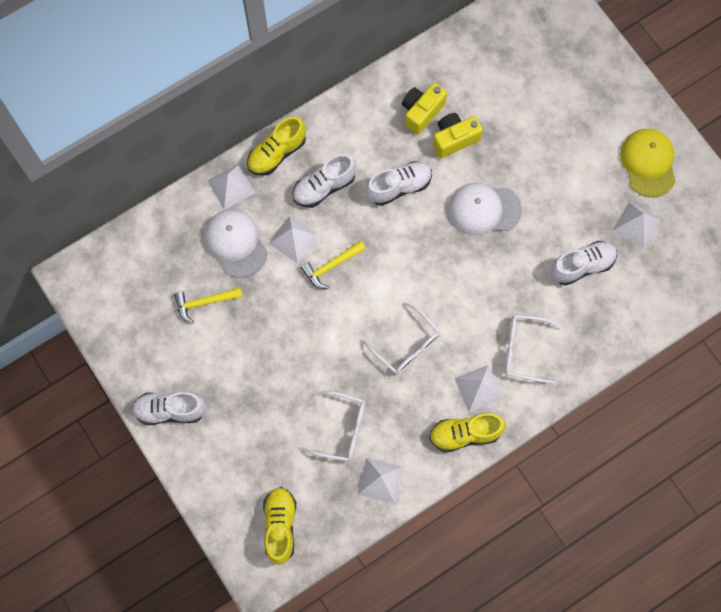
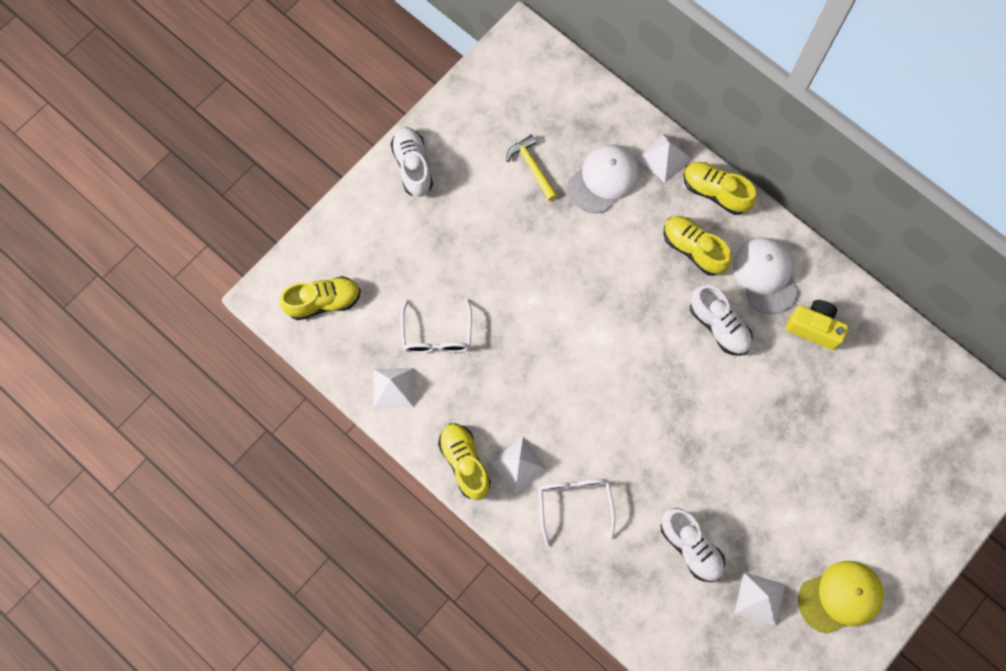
camera: 75 degrees right, 0 degrees up
white pyramid [269,216,319,263] -> none
white shoe [292,154,357,208] -> yellow shoe [663,216,732,276]
yellow hammer [301,241,366,289] -> none
white glasses [362,302,440,375] -> none
yellow camera [433,113,483,158] -> none
white cap [448,183,522,236] -> white cap moved to [733,237,799,315]

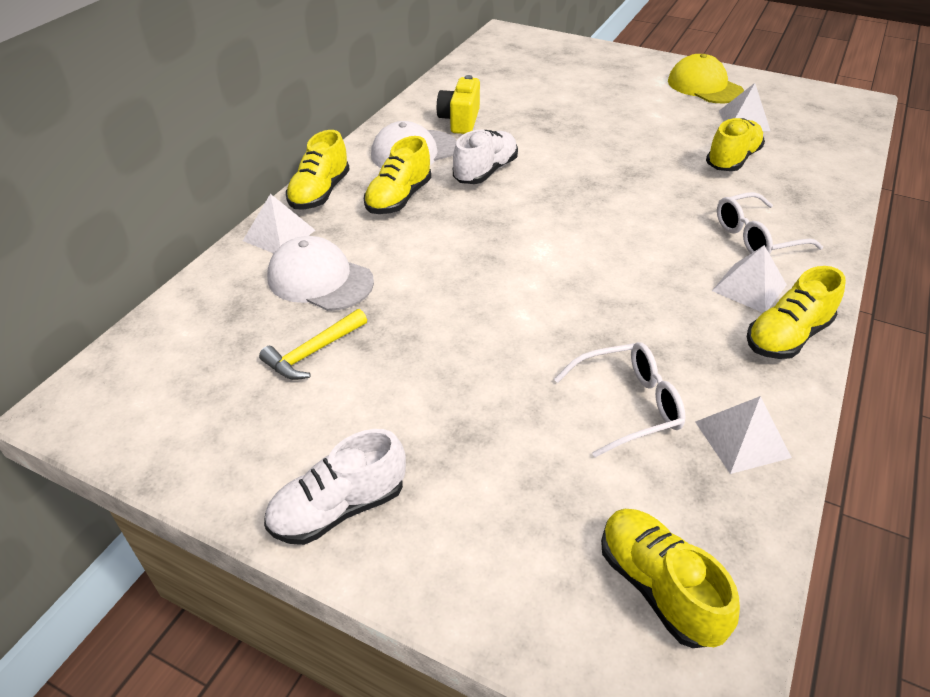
camera: 105 degrees left, 30 degrees down
white shoe [661,508,725,582] -> yellow shoe [706,118,765,171]

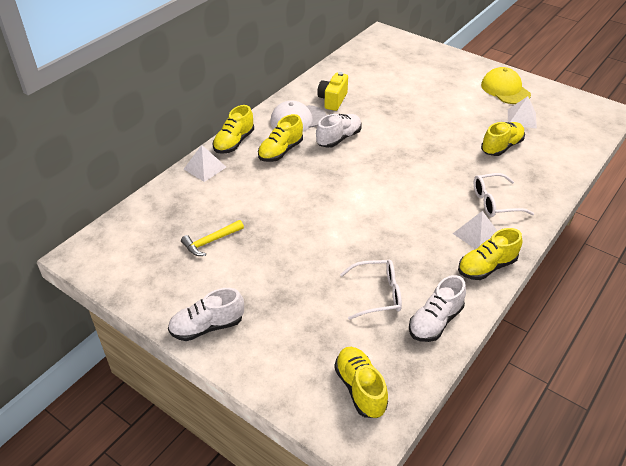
camera: 10 degrees right, 0 degrees up
white cap [267,236,374,311] -> none
white pyramid [696,396,792,474] -> white shoe [409,275,466,342]

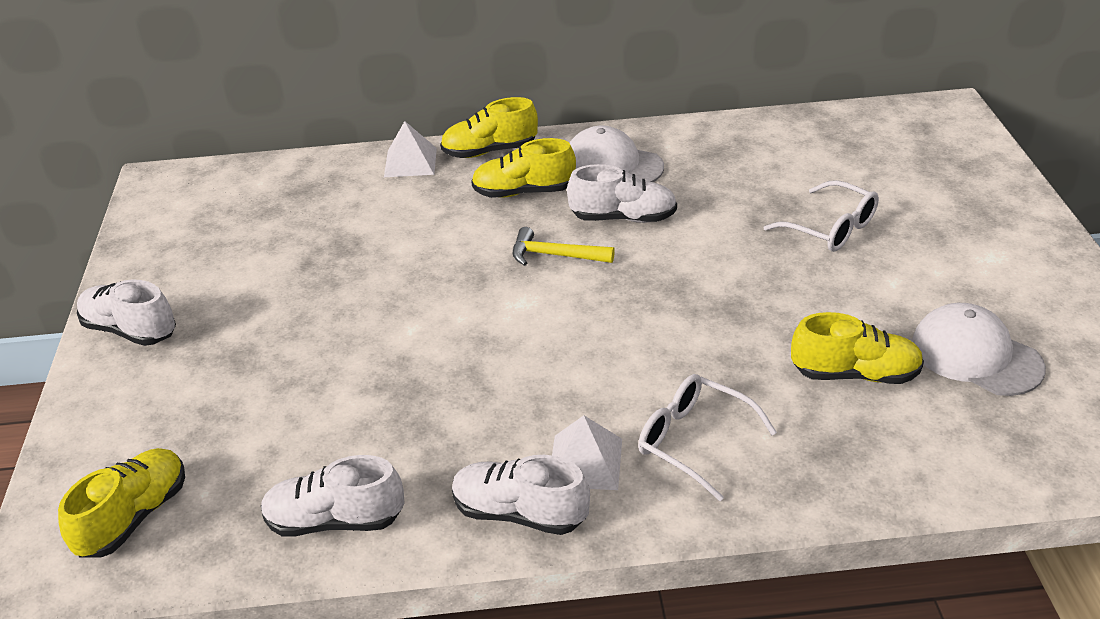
camera: 50 degrees right, 5 degrees down
yellow hammer [181,220,244,256] -> yellow hammer moved to [513,227,615,266]
yellow camera [317,72,348,111] -> none
white glasses [340,260,402,320] -> white glasses moved to [764,180,879,252]
yellow shoe [458,228,522,280] -> white shoe [452,455,590,535]
yellow cap [481,67,531,104] -> none
white pyramid [508,96,537,129] -> white cap [912,303,1046,396]

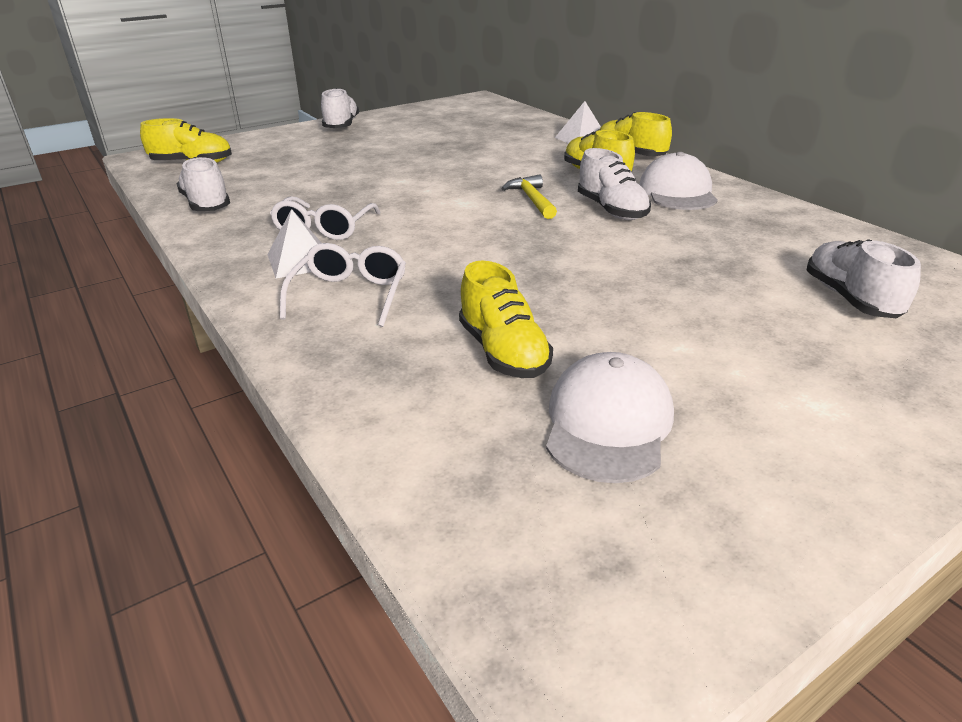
camera: 60 degrees right, 5 degrees down
white shoe [452,455,590,535] -> white shoe moved to [806,239,921,319]
white glasses [764,180,879,252] -> white glasses moved to [270,196,381,240]

